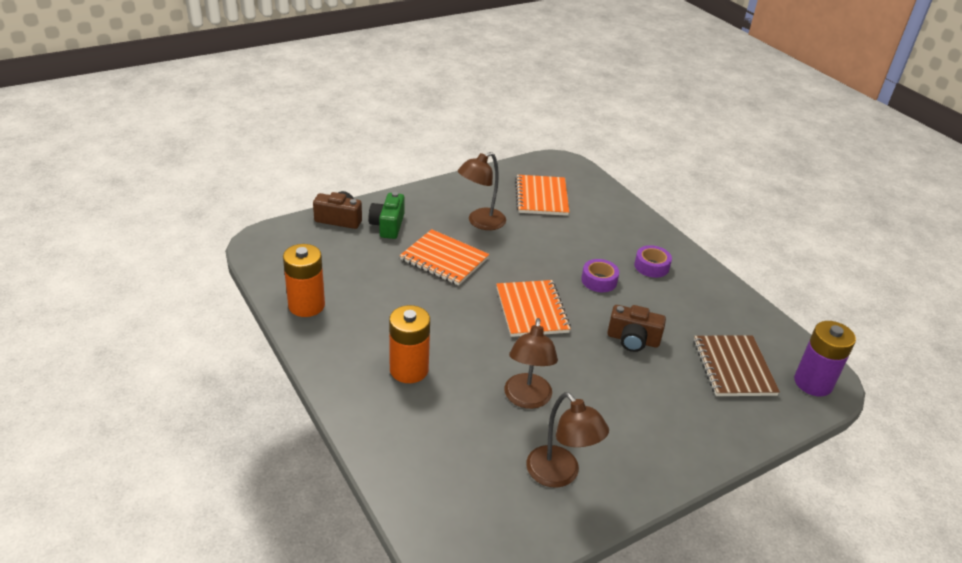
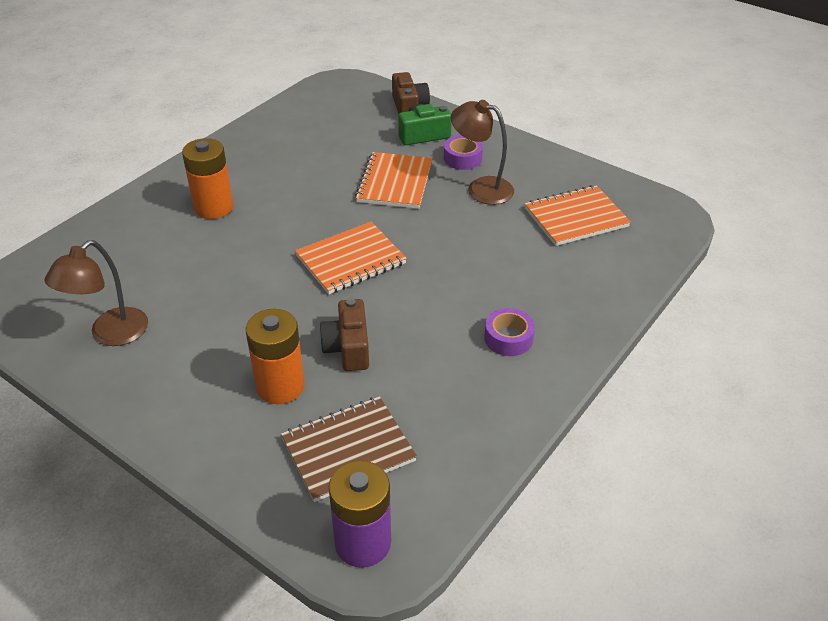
camera: 70 degrees right, 5 degrees up
orange battery [283,244,325,317] -> orange battery moved to [246,309,305,404]
brown lamp [504,318,558,409] -> none
purple tape [581,259,619,292] -> purple tape moved to [444,135,483,170]

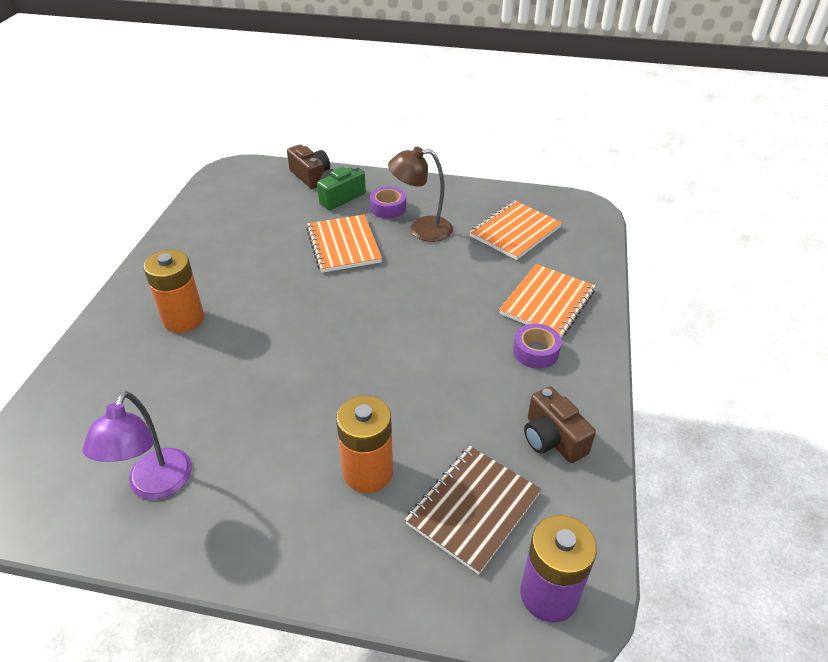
camera: 25 degrees left, 0 degrees up
brown lamp [45,240,148,346] -> purple lamp [83,391,192,499]
orange notebook [295,222,407,294] -> orange notebook moved to [499,264,595,338]
brown camera [319,298,369,371] -> brown camera moved to [524,386,596,463]

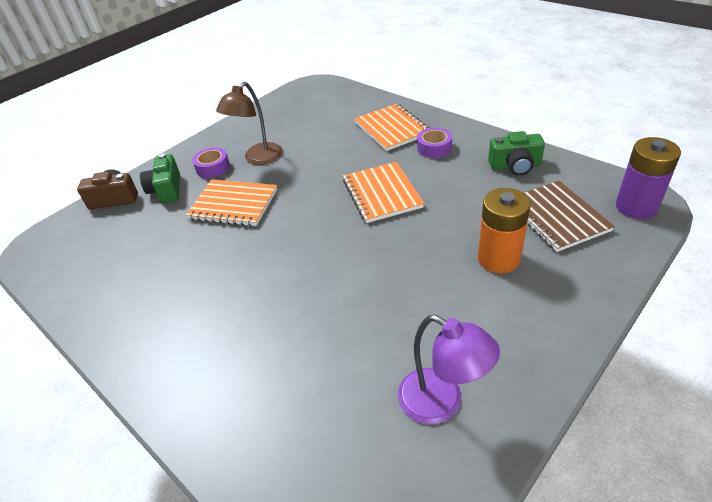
camera: 55 degrees left, 0 degrees up
orange battery [143,249,204,333] -> none
orange notebook [469,201,562,260] -> orange notebook moved to [343,162,424,223]
brown camera [524,386,596,463] -> green camera [488,131,545,176]

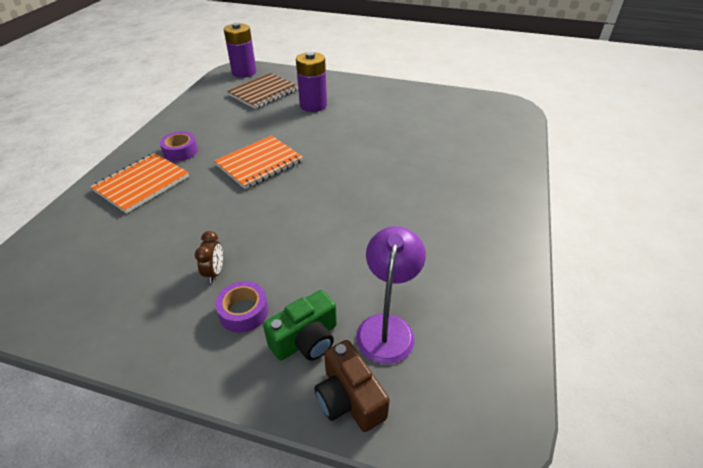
camera: 120 degrees left, 0 degrees up
orange notebook [186,179,277,226] -> none
brown lamp [216,82,283,165] -> brown clock [195,231,223,283]
purple lamp [398,315,500,424] -> purple lamp moved to [356,226,426,364]
orange battery [478,188,531,273] -> purple battery [296,52,327,112]
green camera [488,131,545,176] -> none

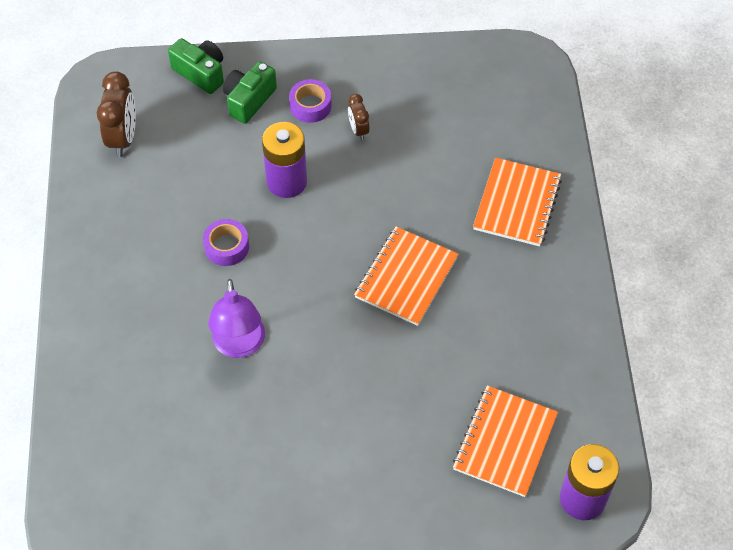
camera: 160 degrees right, 15 degrees up
purple tape [160,131,198,161] -> purple tape moved to [203,219,249,266]
brown notebook [227,73,298,109] -> orange notebook [453,385,558,497]
purple battery [296,52,327,112] -> purple battery moved to [262,122,307,198]
brown camera [314,340,390,432] -> green camera [168,38,224,94]
purple lamp [356,226,426,364] -> purple lamp moved to [208,279,265,358]
none -> brown clock [97,71,136,157]

